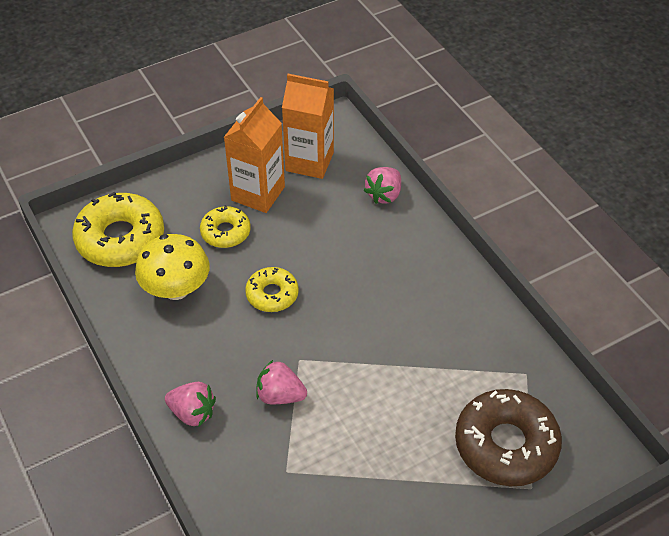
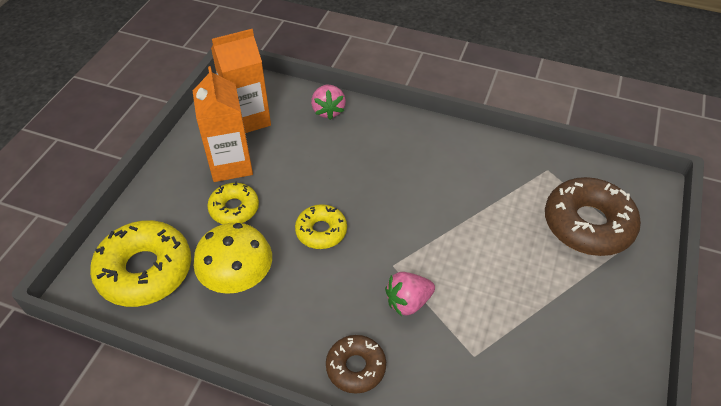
camera: 40 degrees left, 0 degrees up
pink strawberry [165,382,216,426] -> brown donut [326,335,386,394]

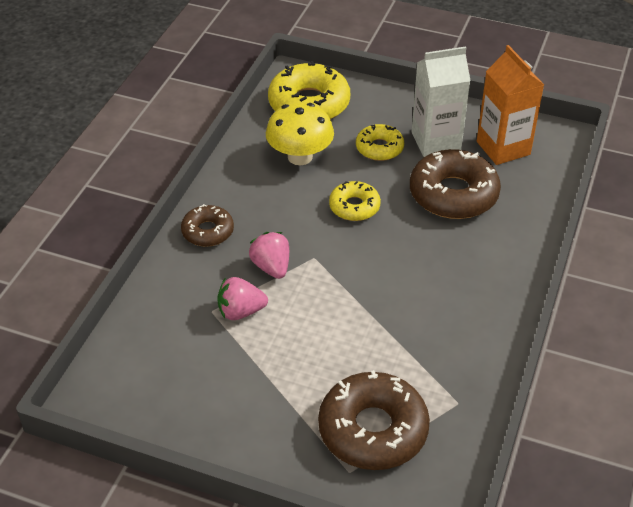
camera: 90 degrees right, 5 degrees down
orange carton [193,66,253,182] -> white carton [412,46,471,157]
pink strawberry [311,85,346,120] -> pink strawberry moved to [217,277,268,320]
none -> brown donut [410,149,501,219]

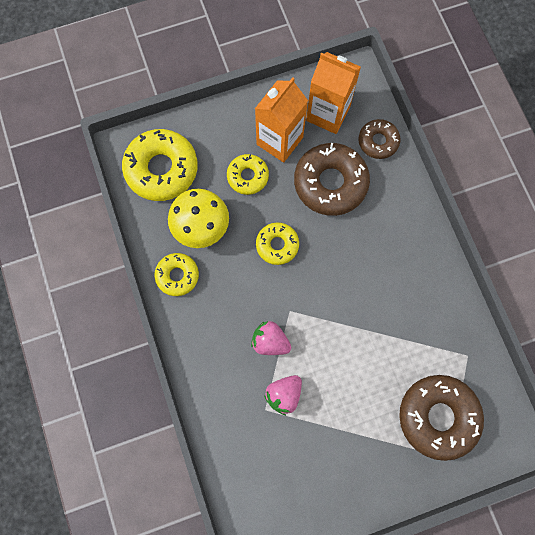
camera: 40 degrees left, 30 degrees up
brown donut [181,204,234,247] -> brown donut moved to [358,119,400,159]
white carton [412,46,471,157] -> orange carton [255,77,308,162]
none -> yellow donut [154,253,199,296]

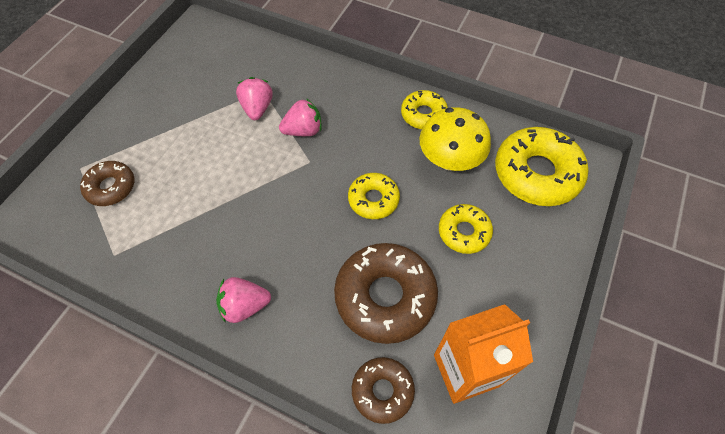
camera: 135 degrees right, 15 degrees down
orange carton [255,77,308,162] -> none
brown donut [399,375,484,461] -> brown donut [80,161,134,206], size x0.56
none -> pink strawberry [216,277,271,323]

